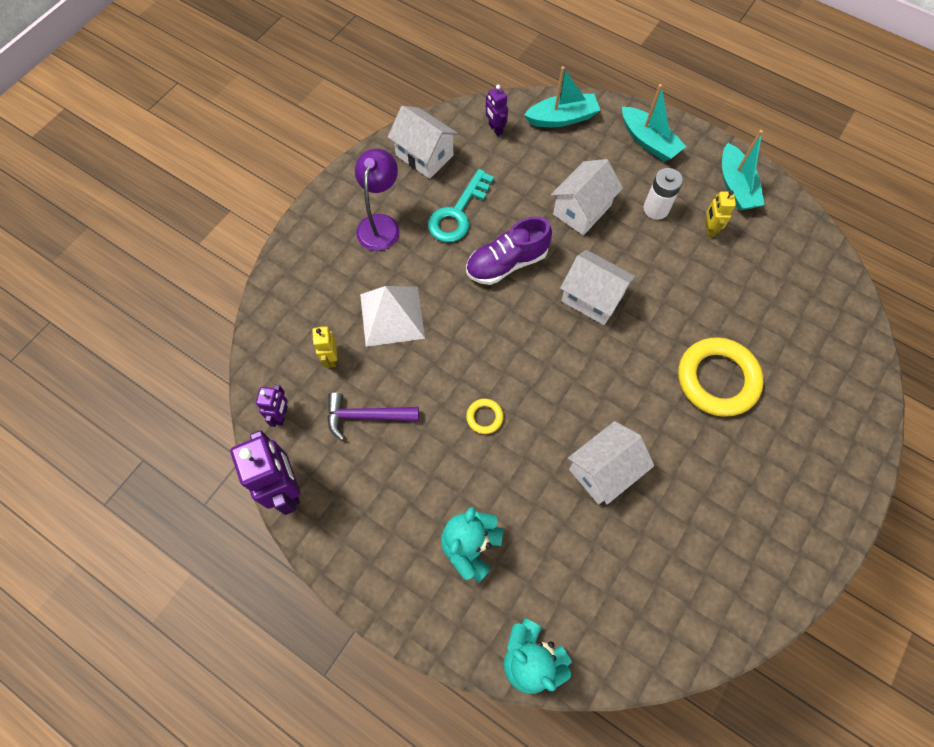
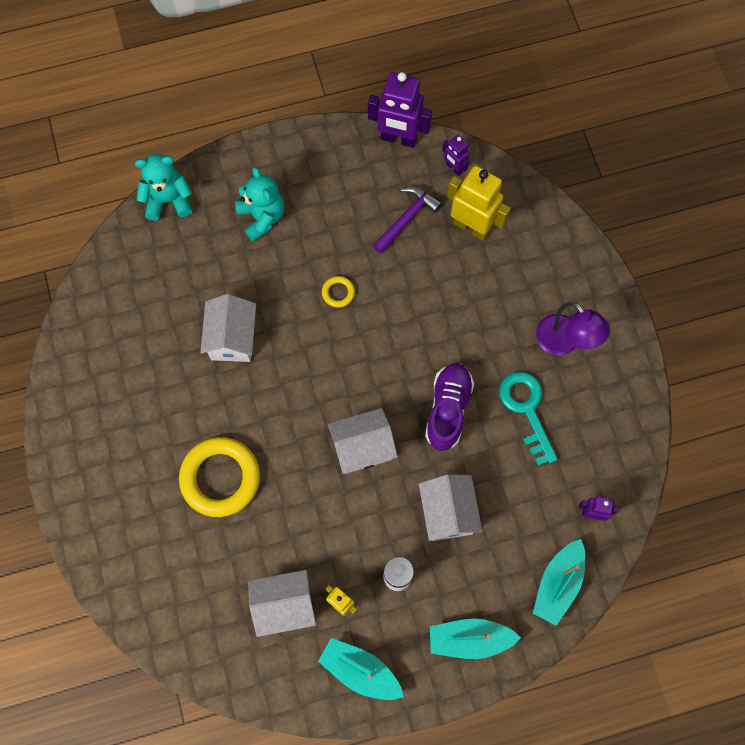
camera: 130 degrees right, 5 degrees up
yellow robot [312,326,337,368] -> yellow robot [447,166,511,241], size x1.92
white pyramid [360,286,425,347] -> none
white house [388,106,458,179] -> white house moved to [248,570,316,637]

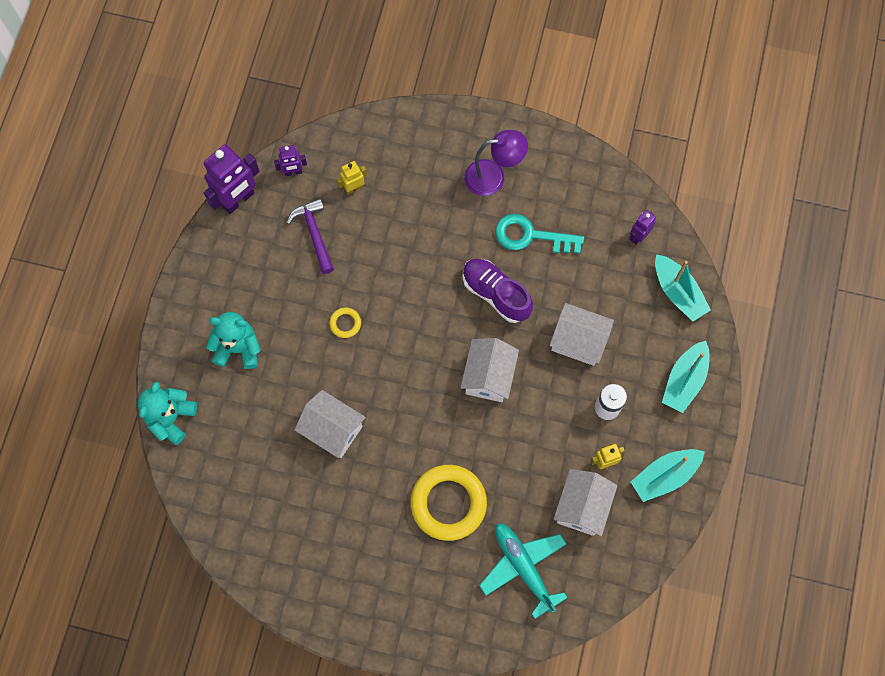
camera: 60 degrees left, 0 degrees up
yellow robot [447,166,511,241] -> yellow robot [336,161,367,195], size x0.52
none -> turquoise plane [479,523,568,619]

